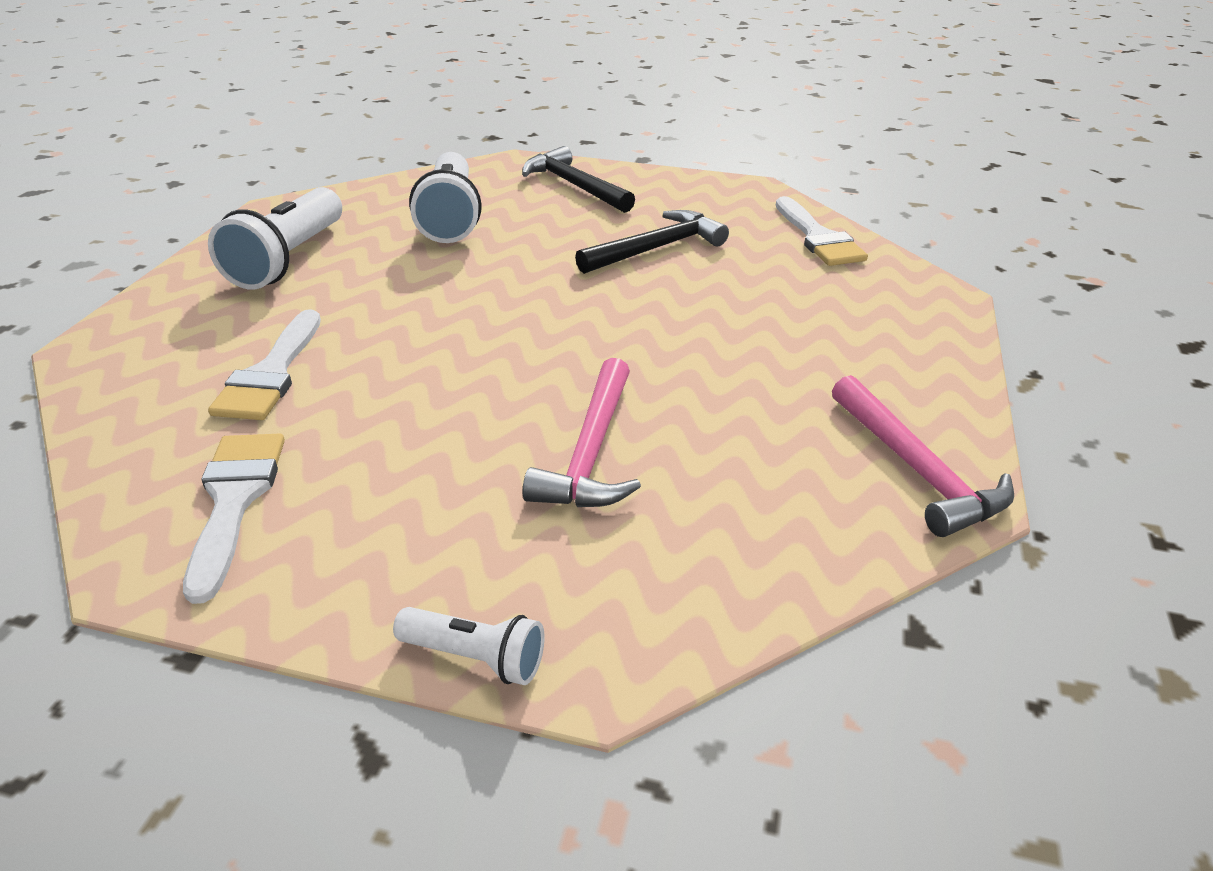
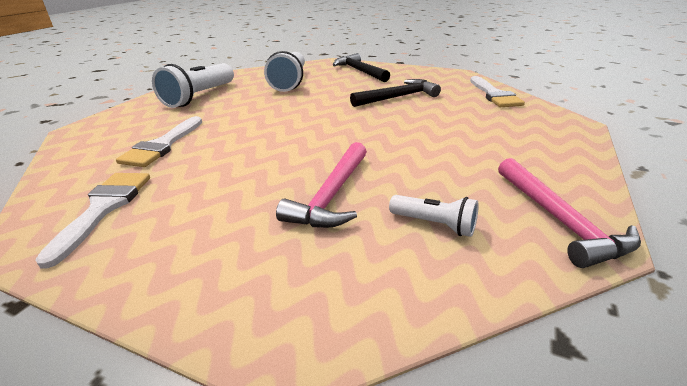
camera: 10 degrees right, 5 degrees down
white flashlight [393,607,545,685] -> white flashlight moved to [389,195,479,237]

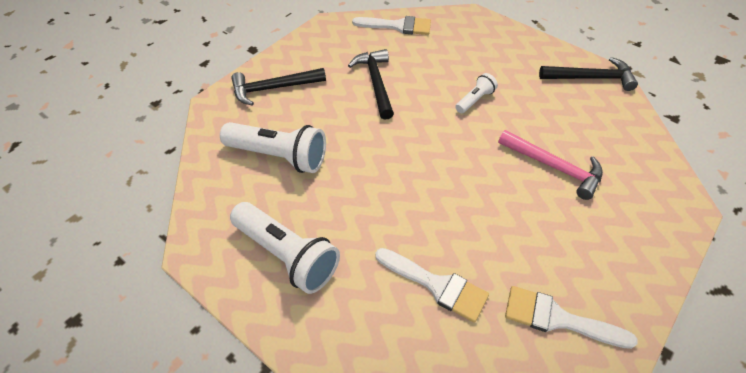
camera: 75 degrees left, 20 degrees up
white flashlight [389,195,479,237] -> white flashlight moved to [455,73,498,113]
pink hammer [498,158,641,268] -> black hammer [539,57,638,91]

